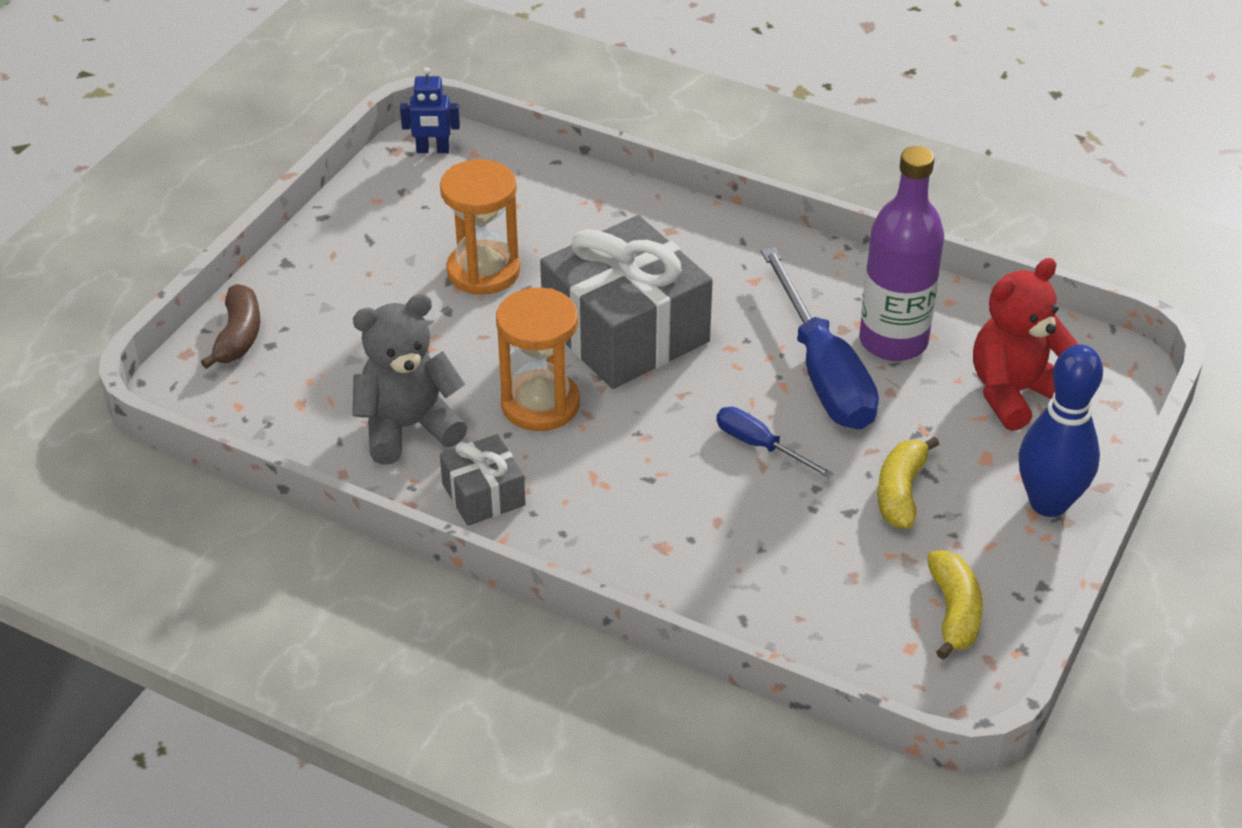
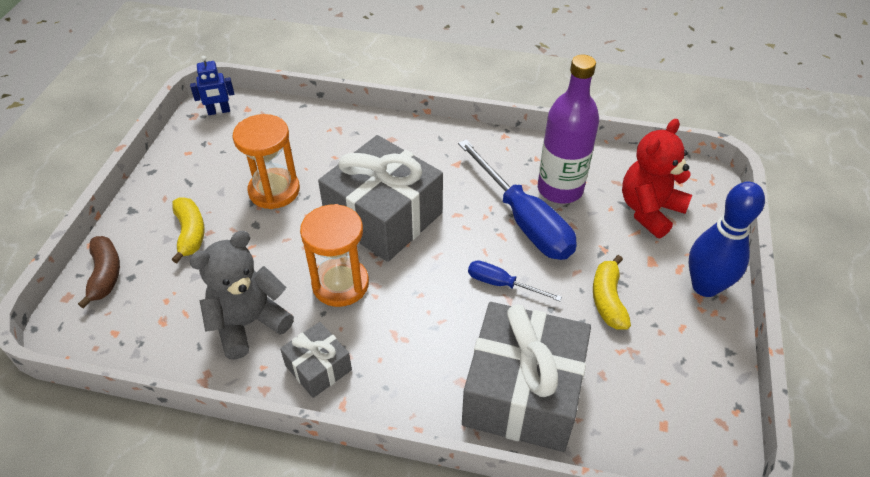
camera: 15 degrees left, 5 degrees up
yellow banana [927,550,983,660] -> yellow banana moved to [172,197,205,263]
none -> grey gift [462,302,591,452]

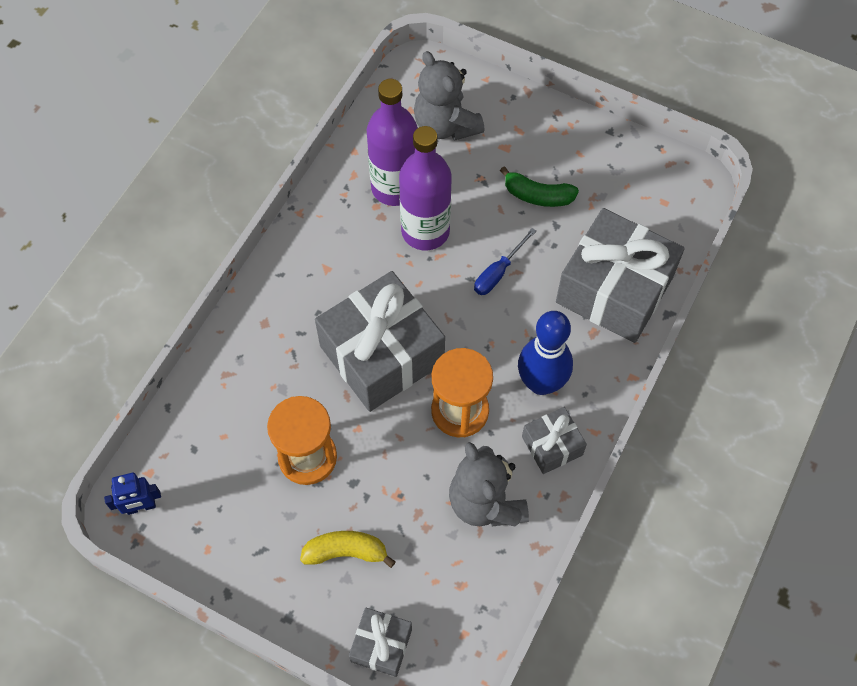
camera: 75 degrees left, 15 degrees up
brown banana [78,236,120,309] -> grey gift [349,608,412,677]
blue robot [190,56,234,115] -> blue robot turned 75 degrees clockwise [104,473,161,515]
blue screwdriver [458,139,577,260] -> purple bottle [399,126,452,250]
yellow banana [593,255,631,330] -> green banana [500,166,579,207]
red teddy bear [622,119,692,238] -> grey teddy bear [414,51,485,141]
blue bowling pin [689,182,765,297] -> blue bowling pin moved to [518,311,573,395]

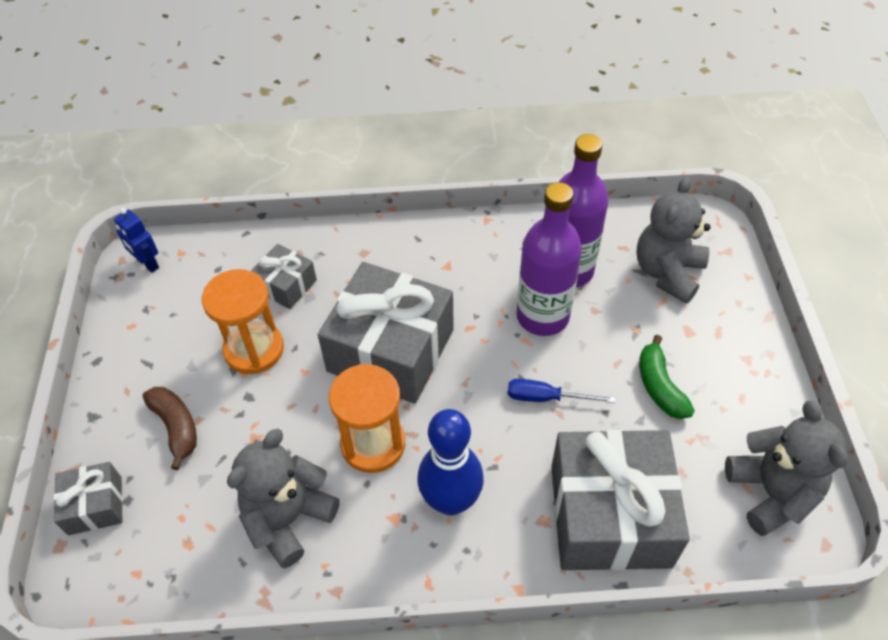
camera: 60 degrees right, 10 degrees down
yellow banana [300,531,396,568] -> brown banana [143,387,197,470]
grey gift [522,407,587,474] -> grey gift moved to [251,244,317,309]
none -> grey teddy bear [725,400,848,536]

